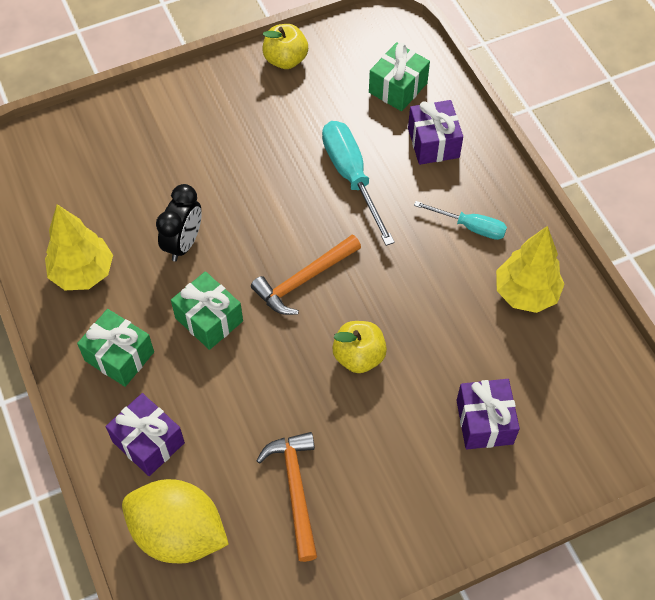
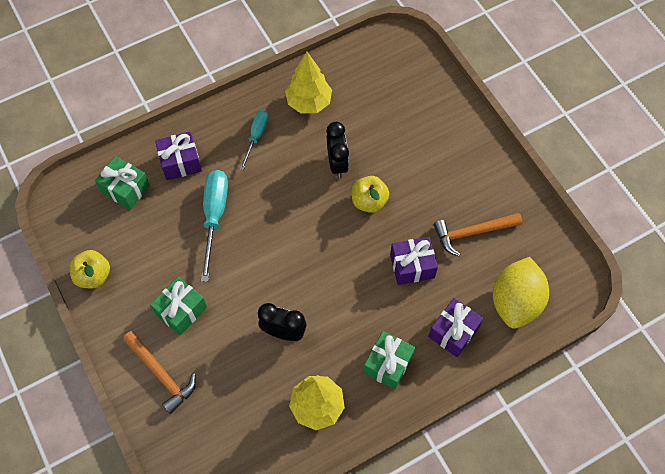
camera: 95 degrees left, 5 degrees up
green gift [171,271,243,350] -> green gift moved to [150,277,207,335]
orange hammer [251,235,361,315] -> orange hammer moved to [123,331,196,414]
turquoise screwdriver [322,121,395,246] -> turquoise screwdriver turned 120 degrees clockwise [201,170,228,282]
purple gift [456,379,520,450] -> purple gift moved to [390,237,438,285]
none -> black clock [326,122,349,178]

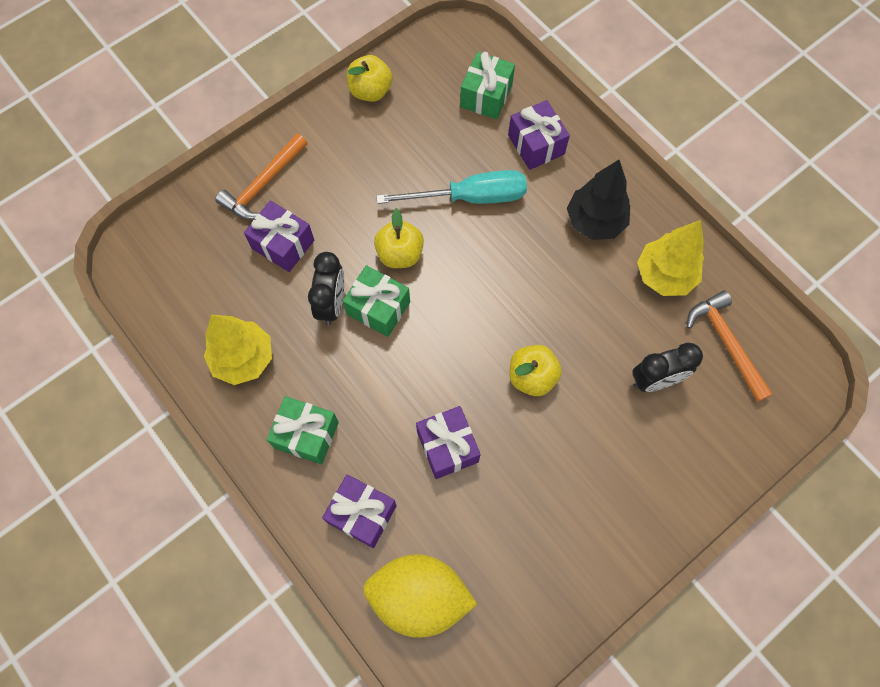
camera: 80 degrees right, 5 degrees up
green gift [150,277,207,335] -> green gift moved to [343,265,410,337]
turquoise screwdriver [240,110,269,170] -> black tree [567,159,630,240]
black clock [326,122,349,178] -> black clock moved to [632,342,703,392]
orange hammer [434,213,522,256] -> orange hammer moved to [687,291,773,402]
none -> purple gift [244,201,314,272]
none -> yellow apple [374,208,424,268]

